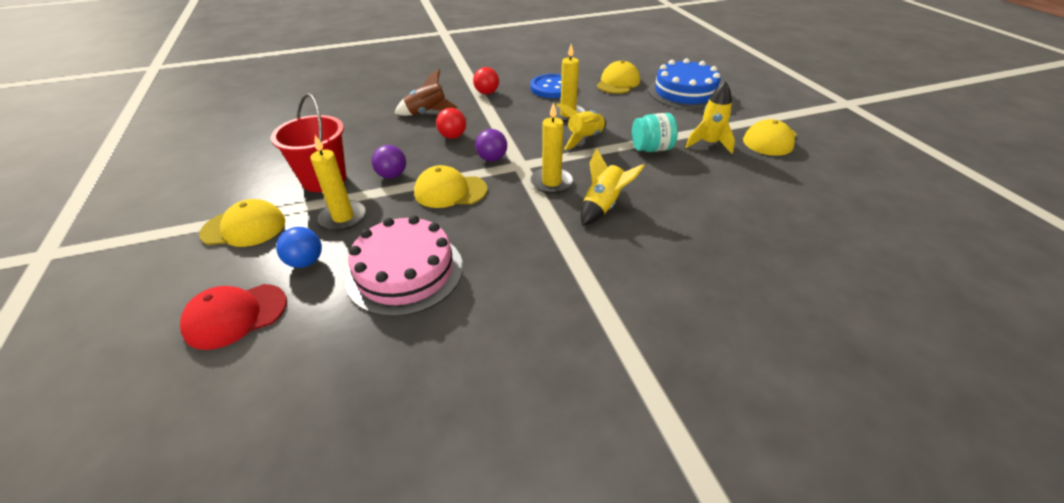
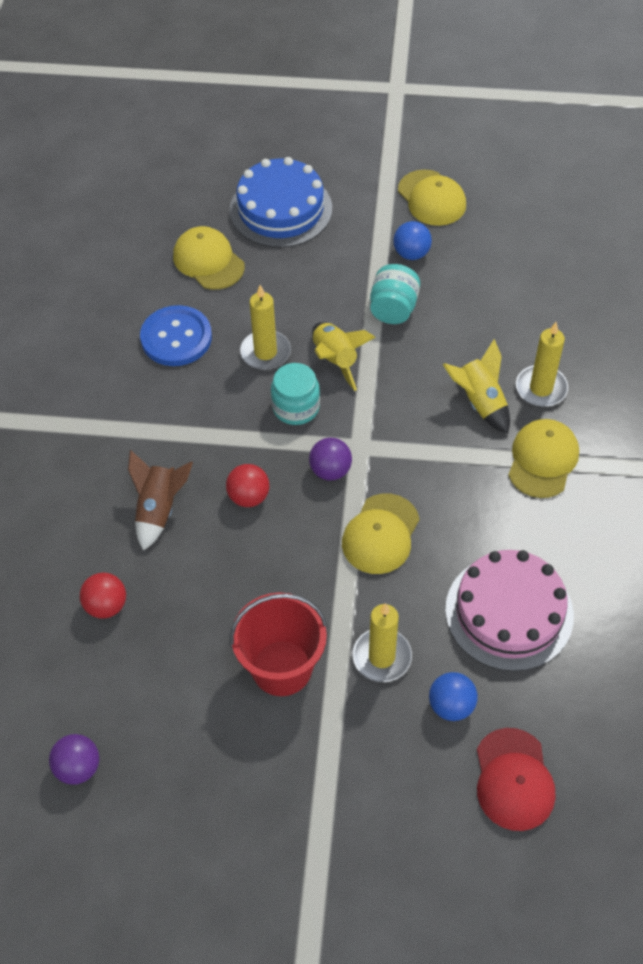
camera: 65 degrees left, 15 degrees up
yellow cap [199,199,285,247] -> yellow cap moved to [508,419,579,498]
purple ball [372,145,406,179] -> purple ball moved to [49,734,99,785]
red ball [473,67,499,94] -> red ball moved to [80,573,126,619]
yellow candle [530,102,573,194] -> yellow candle moved to [516,322,568,407]
yellow rocket [686,81,735,154] -> blue ball [393,221,432,260]
none -> turquoise jar [271,363,320,425]

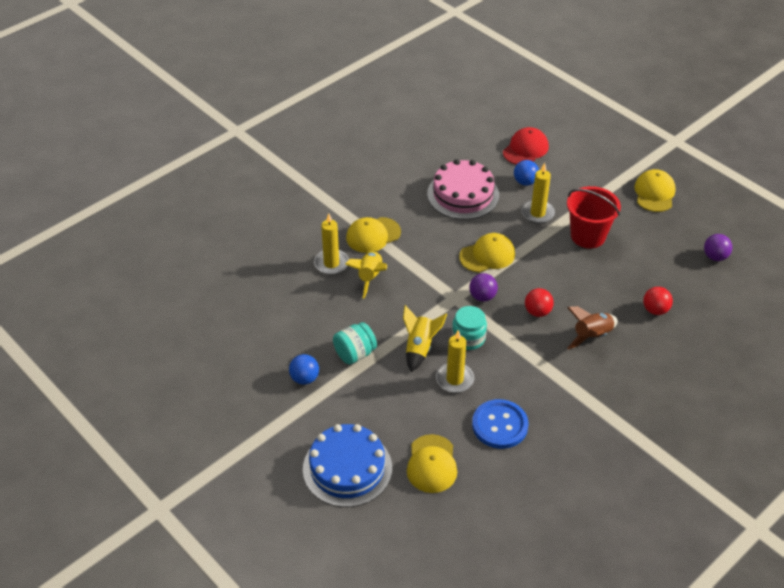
camera: 140 degrees left, 10 degrees down
yellow cap [398,170,466,226] -> yellow cap moved to [634,169,676,212]

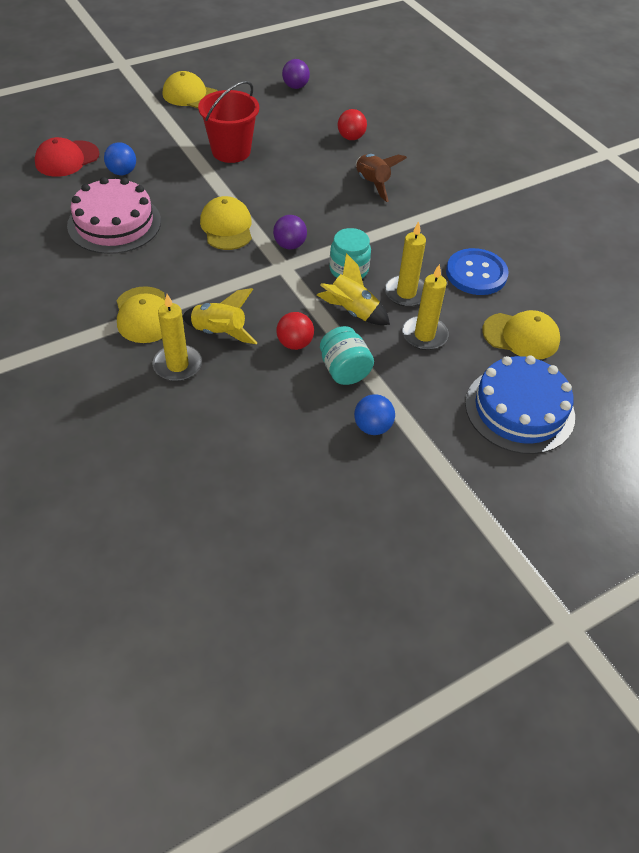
camera: 80 degrees left, 5 degrees up
red cap [503,127,549,165] -> red cap turned 90 degrees counterclockwise [35,137,100,177]
yellow candle [522,163,555,224] -> yellow candle moved to [402,264,449,350]
red ball [525,288,554,317] -> red ball moved to [276,312,314,350]

